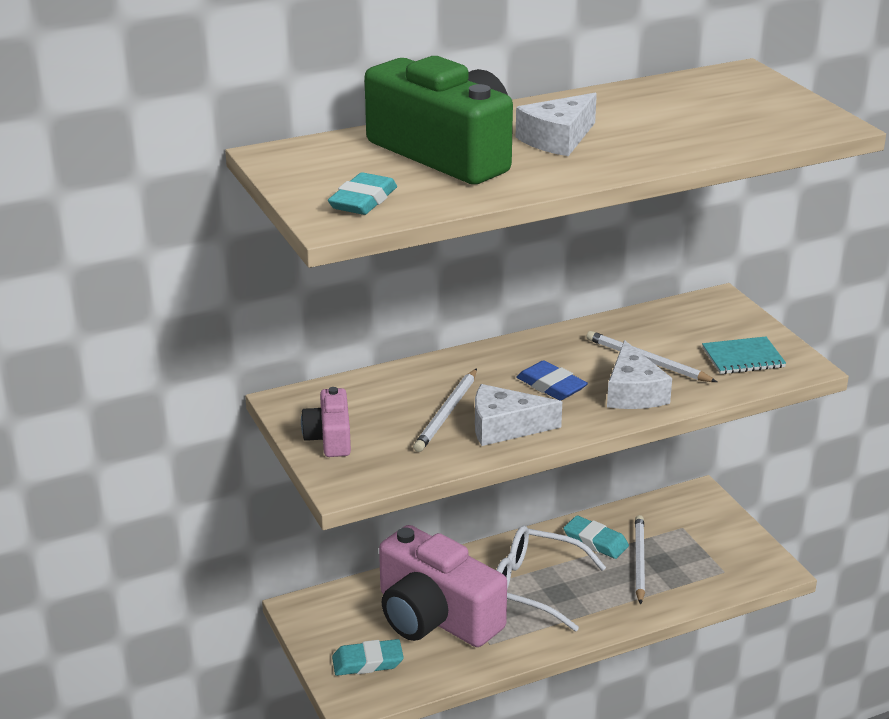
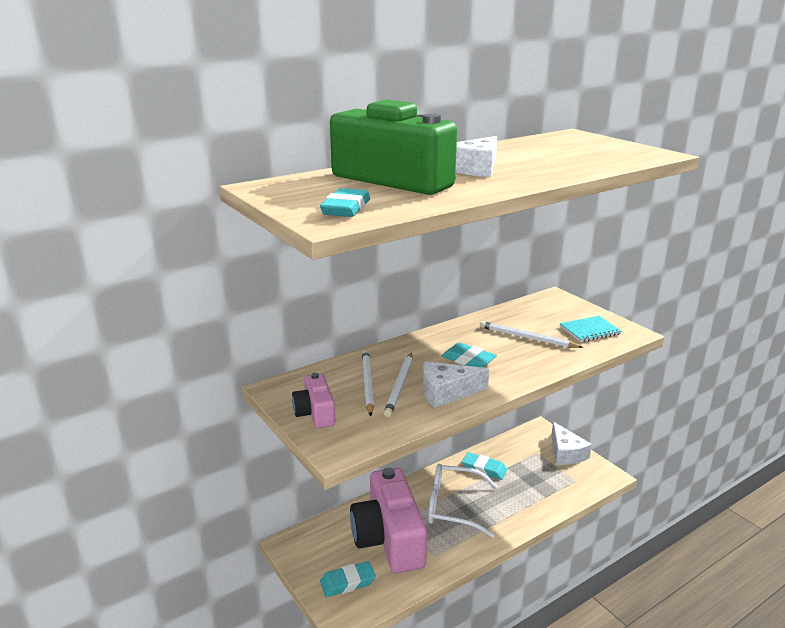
camera: 10 degrees left, 5 degrees down
pink camera [379,525,507,647] -> pink camera turned 45 degrees clockwise [350,468,427,573]
blue eraser [516,360,588,400] -> turquoise eraser [441,343,497,367]
white cheese [607,340,672,409] -> white cheese moved to [551,422,592,465]
white pencil [635,515,645,605] -> white pencil moved to [362,350,374,416]

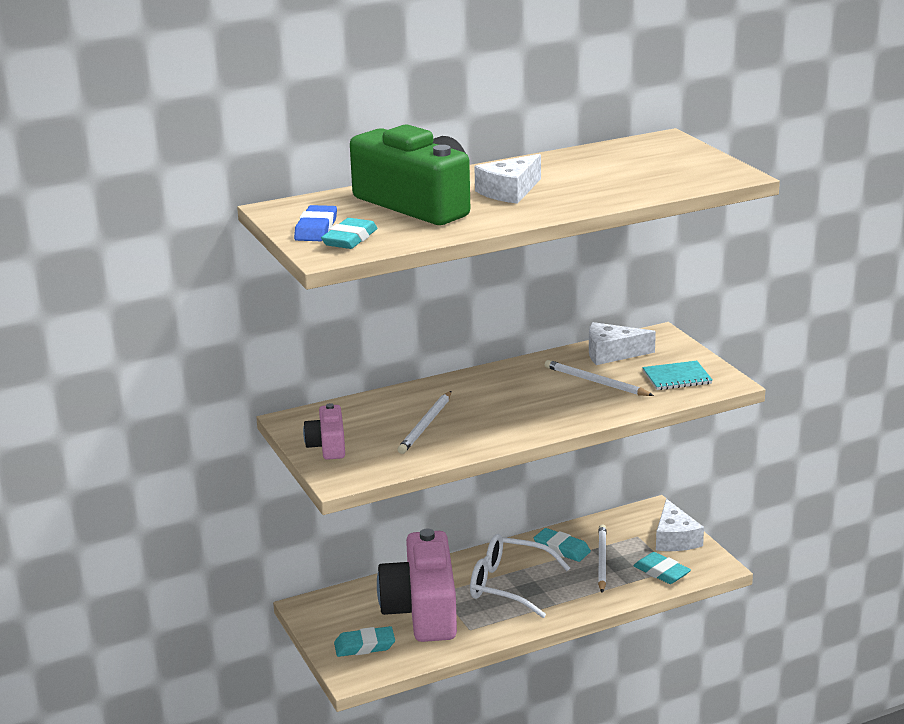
camera: 10 degrees right, 0 degrees up
white pencil [362,350,374,416] -> white pencil moved to [598,524,607,593]
white cheese [423,361,489,408] -> white cheese moved to [589,322,656,365]
turquoise eraser [441,343,497,367] -> turquoise eraser moved to [633,552,691,584]
none -> blue eraser [294,205,337,241]

